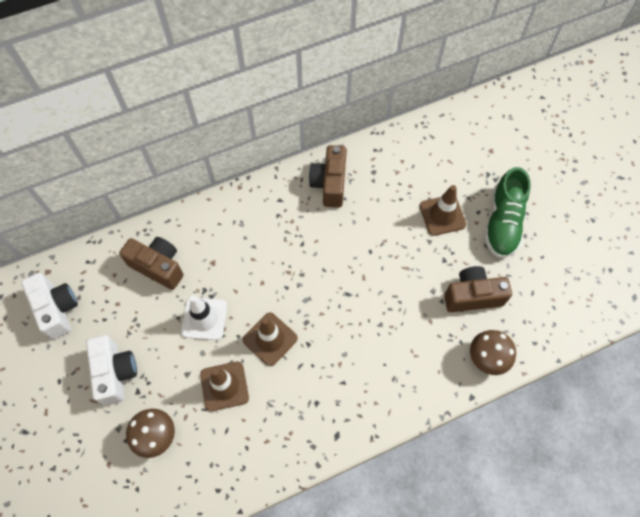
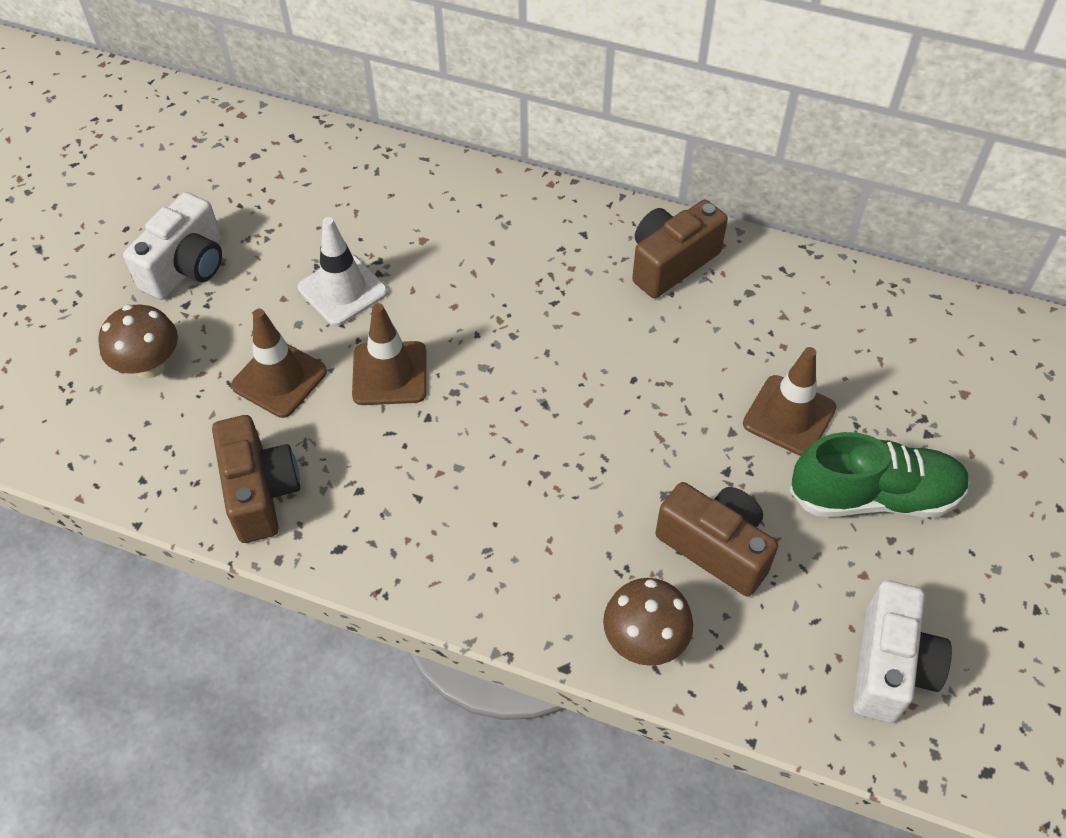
camera: 45 degrees right, 10 degrees down
white camera [21,273,78,339] -> white camera moved to [853,580,952,723]
brown camera [119,237,184,290] -> brown camera moved to [212,415,300,543]
green shoe [484,167,531,258] -> green shoe turned 150 degrees counterclockwise [790,432,970,517]

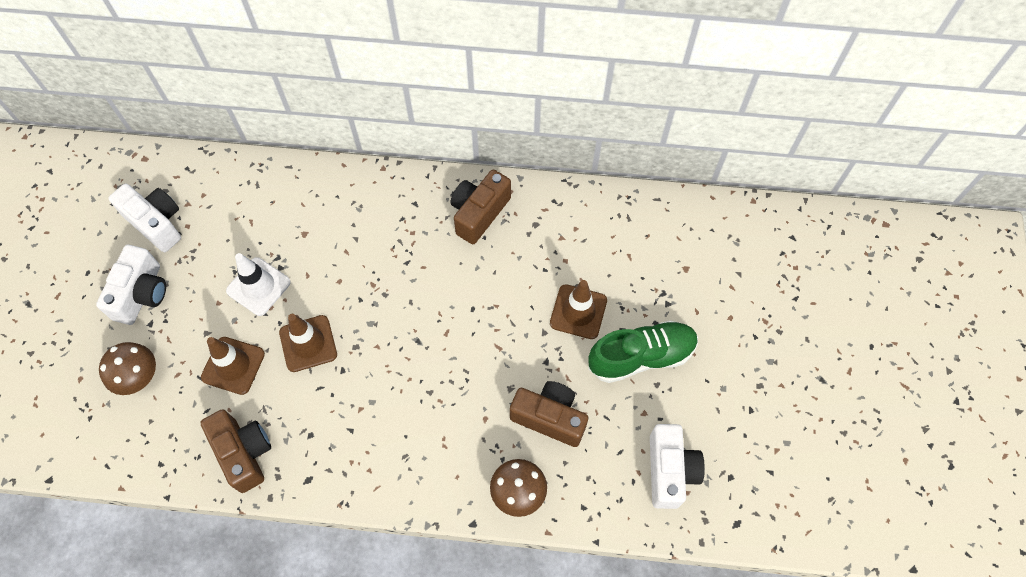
camera: 15 degrees left, 10 degrees up
none -> white camera [108,184,181,252]

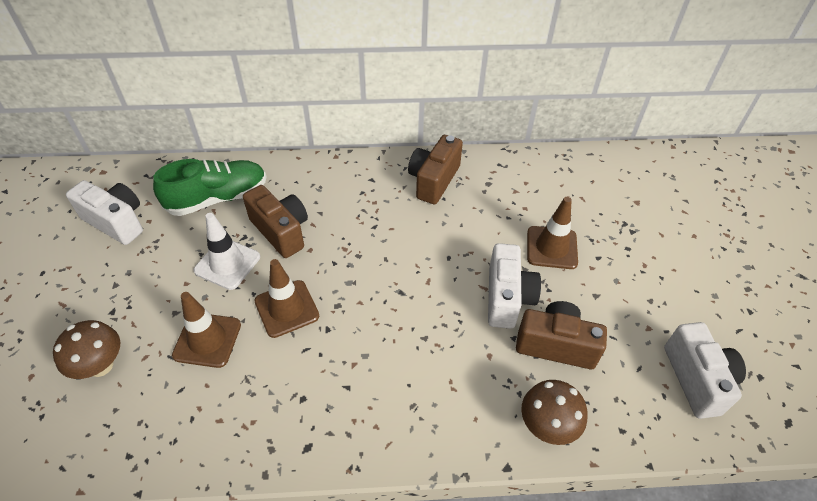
camera: 10 degrees left, 15 degrees down
white camera [96,245,166,325] -> white camera moved to [488,243,541,329]
brown camera [200,409,271,493] -> brown camera moved to [243,185,308,258]
green shoe [588,320,698,383] -> green shoe moved to [153,159,266,216]

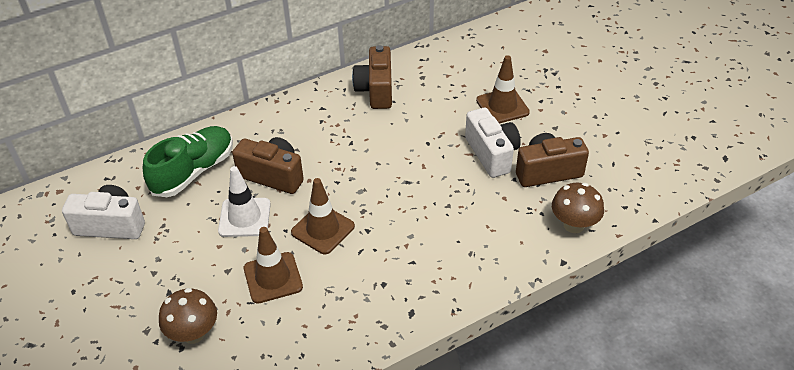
camera: 25 degrees left, 5 degrees down
white camera [664,322,746,419] -> none

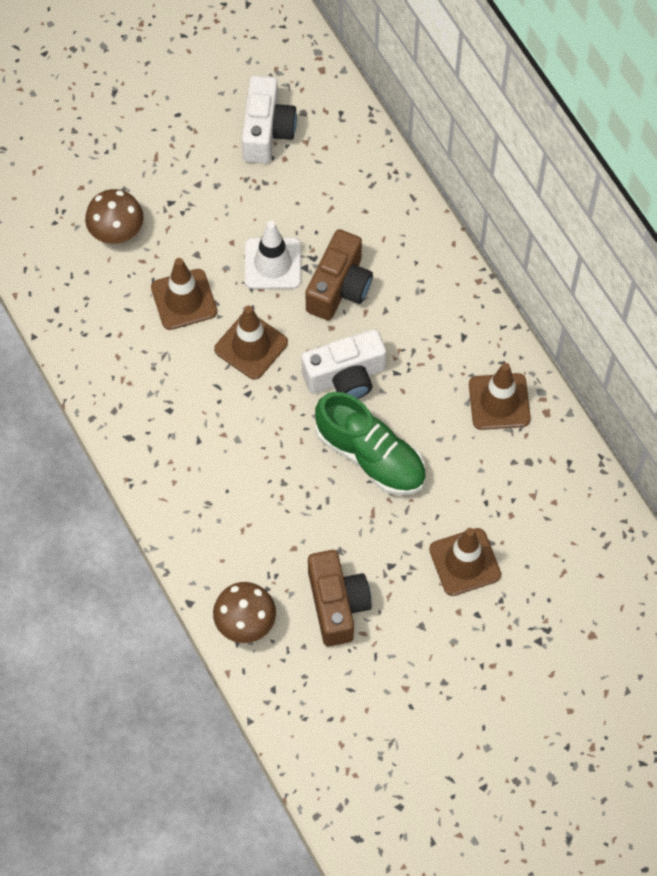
camera: 90 degrees right, 20 degrees up
green shoe [143,126,233,197] -> green shoe moved to [315,392,426,495]
brown camera [352,45,392,109] -> brown traffic cone [469,363,531,430]
white camera [465,108,521,178] -> white camera moved to [301,329,386,399]

